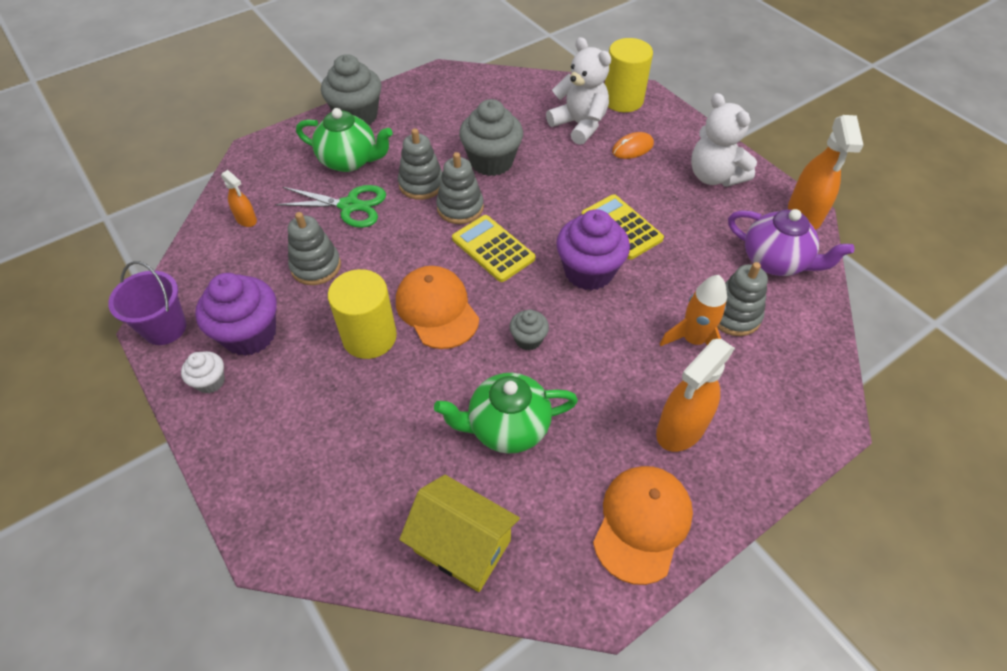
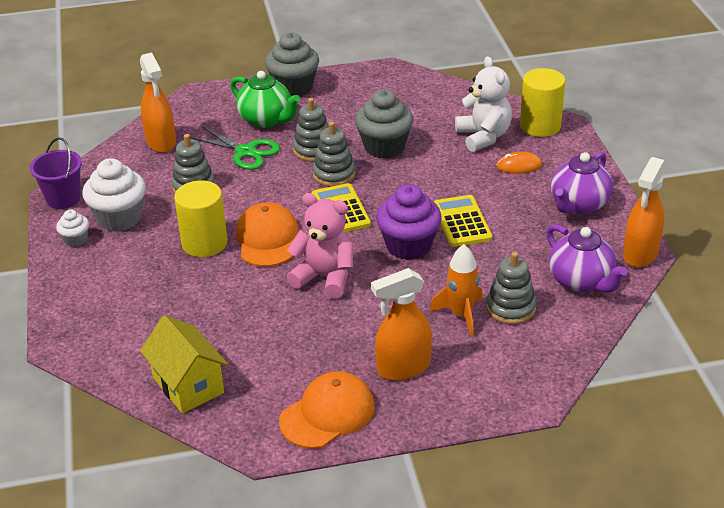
camera: 25 degrees right, 15 degrees down
purple cupcake [195,273,277,356] -> white cupcake [82,158,146,232]
orange spray bottle [221,170,257,227] -> orange spray bottle [140,52,176,153], size x1.89
green teapot [434,373,578,454] -> none
grey cupcake [509,309,549,351] -> pink teddy bear [287,193,353,299]
white teddy bear [691,93,757,187] -> purple teapot [551,152,613,214]

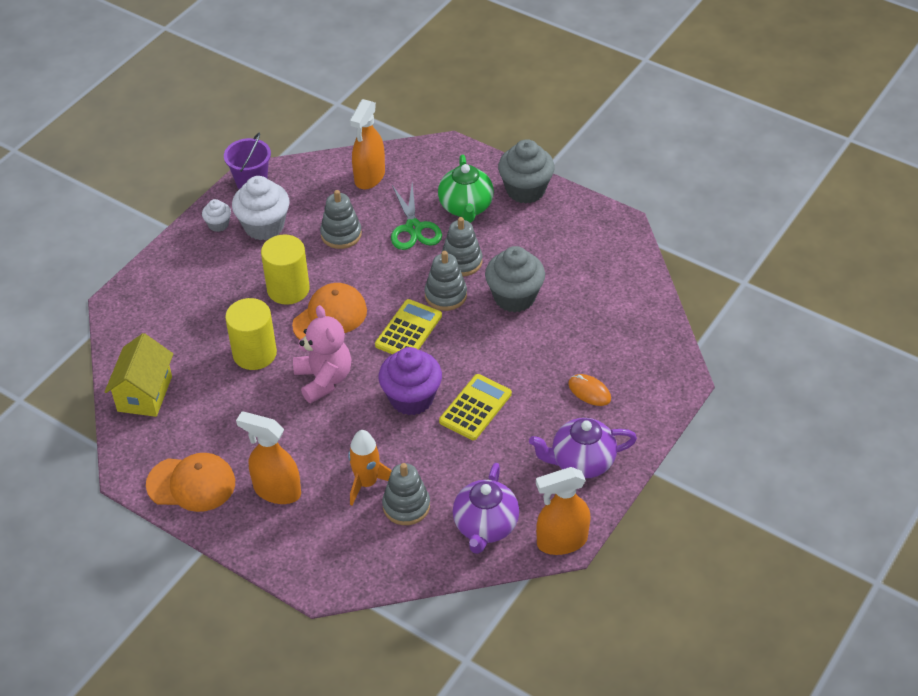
camera: 45 degrees right, 10 degrees up
white teddy bear [455,56,512,152] -> none
yellow cylinder [520,68,565,137] -> yellow cylinder moved to [225,298,277,370]

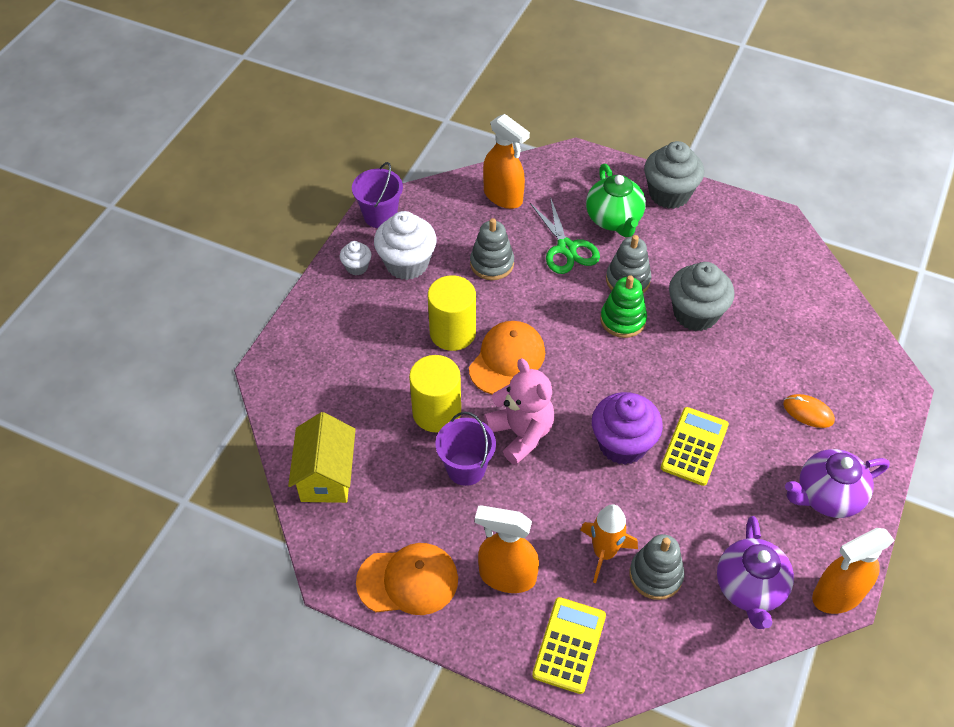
camera: 10 degrees left, 5 degrees up
orange spray bottle [350,99,385,189] -> orange spray bottle turned 60 degrees counterclockwise [483,114,530,209]
yellow calculator [375,299,442,354] -> yellow calculator moved to [532,597,606,694]
grey stacking toy [424,251,467,311] -> green stacking toy [600,275,647,338]
none -> purple bucket [436,412,496,486]

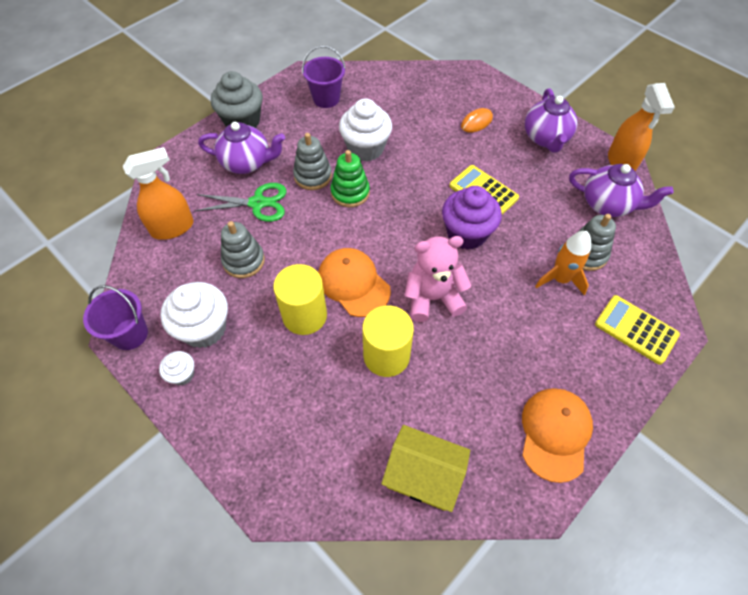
camera: 70 degrees left, 5 degrees up
purple bucket [436,412,496,486] -> purple bucket moved to [302,46,346,108]
orange spray bottle [475,505,539,593] -> none
green teapot [586,164,646,237] -> purple teapot [198,122,285,174]
grey cupcake [669,262,734,331] -> white cupcake [339,98,392,162]

